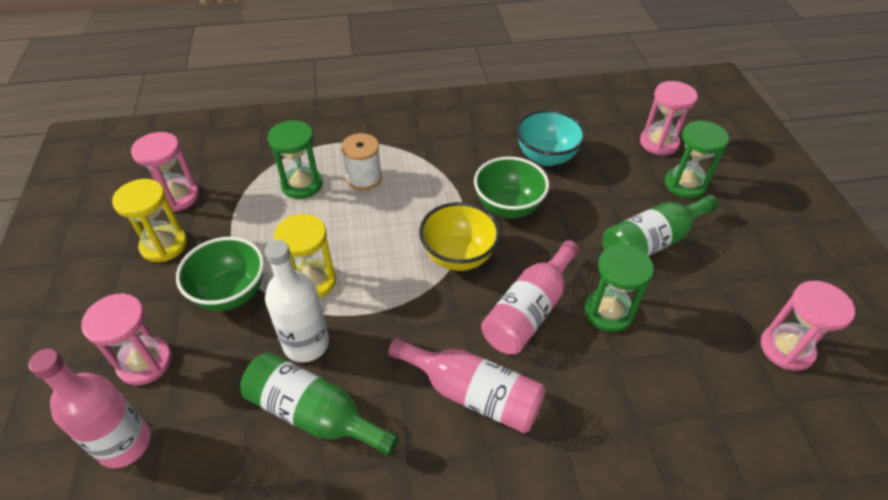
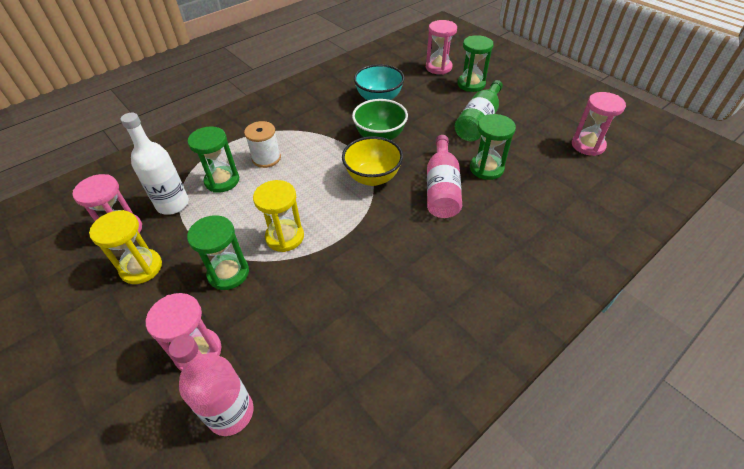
camera: 30 degrees left, 0 degrees up
green bowl [176,237,264,311] -> green hourglass [187,215,249,290]
green bottle [240,352,399,456] -> none
white bottle [265,240,329,362] -> white bottle moved to [121,113,189,215]
pink bottle [388,337,546,433] -> none

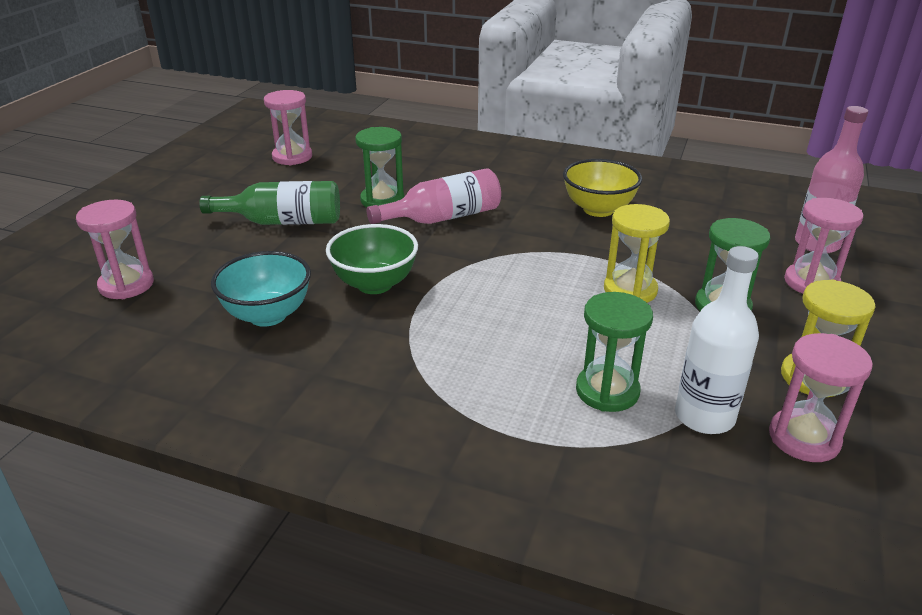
camera: 120 degrees left, 15 degrees down
white spool [244,121,281,168] -> none
yellow bowl [342,136,403,186] -> yellow bowl moved to [563,159,642,217]
green hourglass [458,35,494,92] -> none

